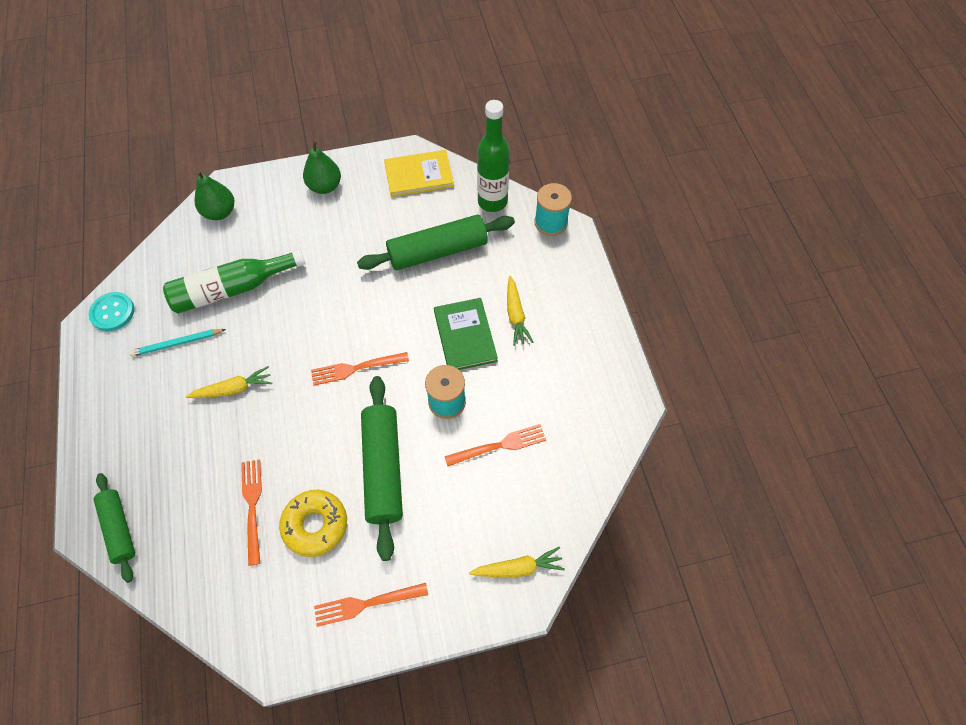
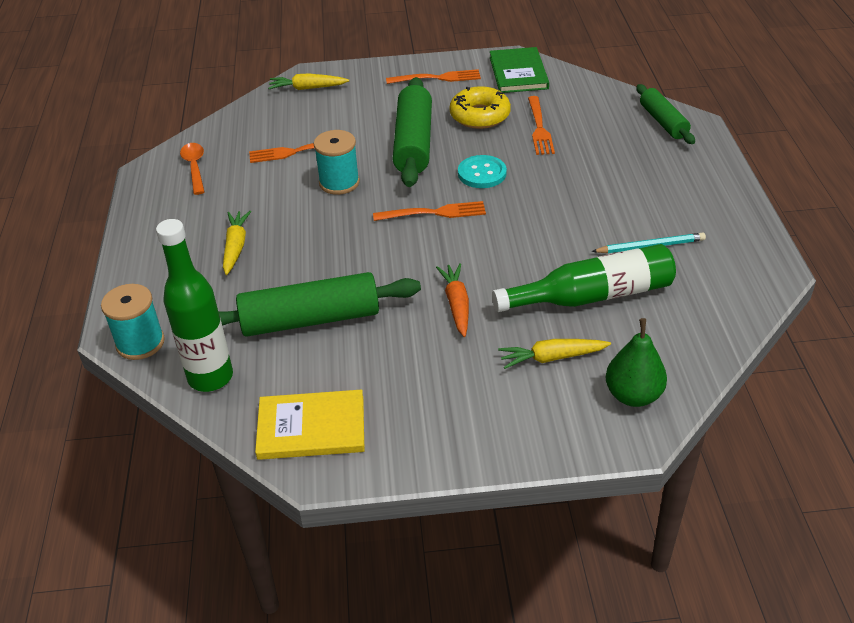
camera: 170 degrees left, 20 degrees down
turquoise button [89,292,135,331] -> turquoise button moved to [458,155,507,188]
yellow carrot [186,366,272,398] -> yellow carrot moved to [498,339,611,369]
green pear [303,140,341,194] -> none
green book [434,298,498,370] -> green book moved to [490,47,549,93]
none -> orange spoon [180,143,205,195]
none -> orange carrot [436,263,469,337]

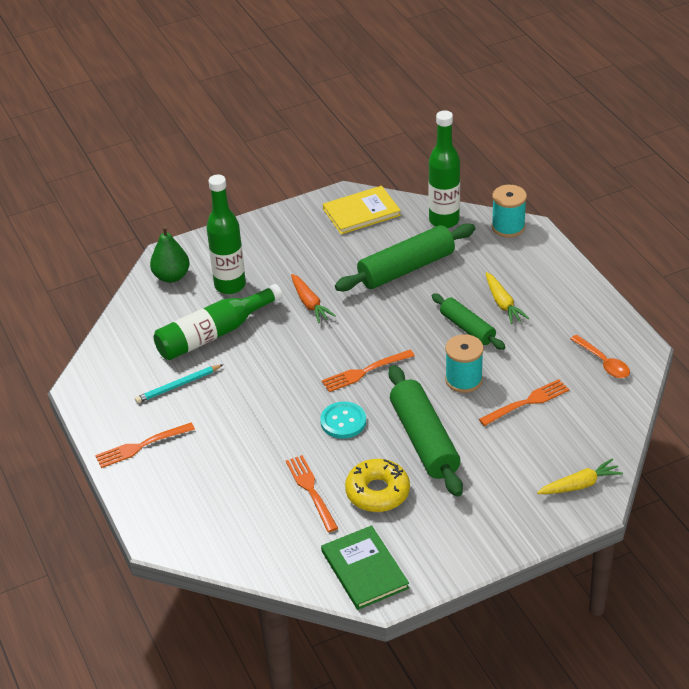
camera: 160 degrees right, 0 degrees up
orange fork [386,69,481,84] -> orange fork moved to [95,422,195,468]
yellow carrot [498,339,611,369] -> green bottle [207,175,246,294]
green rolling pin [636,84,695,144] -> green rolling pin moved to [432,293,505,350]

